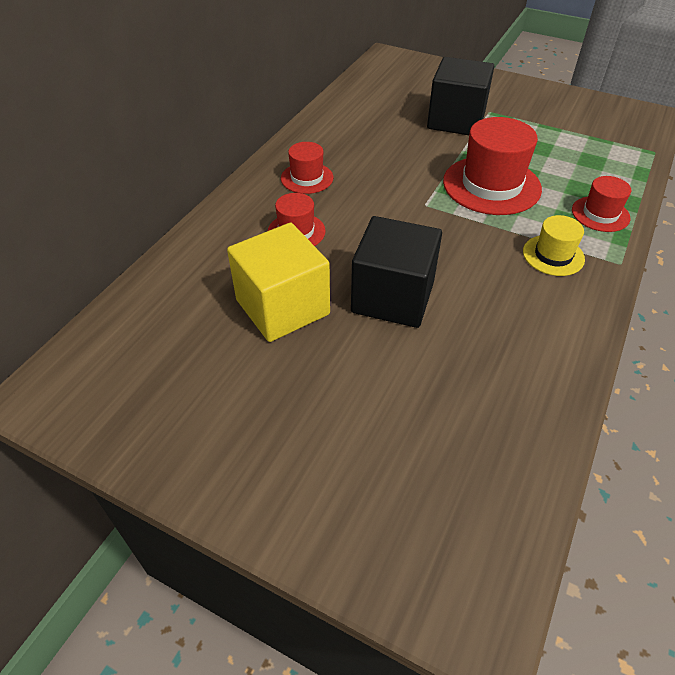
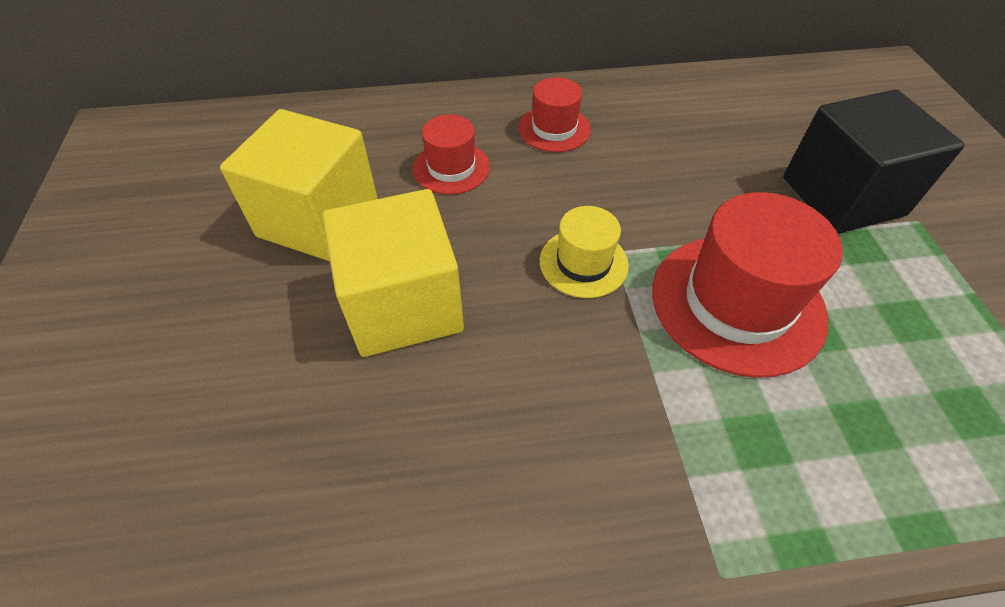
camera: 55 degrees right, 5 degrees up
black cube [351,216,442,328] -> yellow cube [322,189,464,357]
yellow hat [523,215,585,276] -> yellow hat moved to [540,206,629,298]
red hat [572,176,631,232] -> none

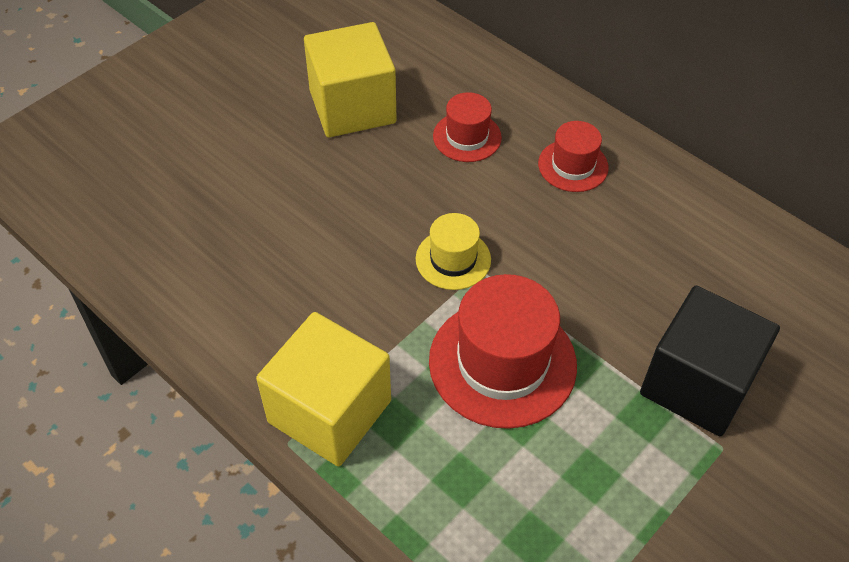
camera: 50 degrees right, 0 degrees up
yellow cube [322,189,464,357] -> yellow cube moved to [256,312,391,467]

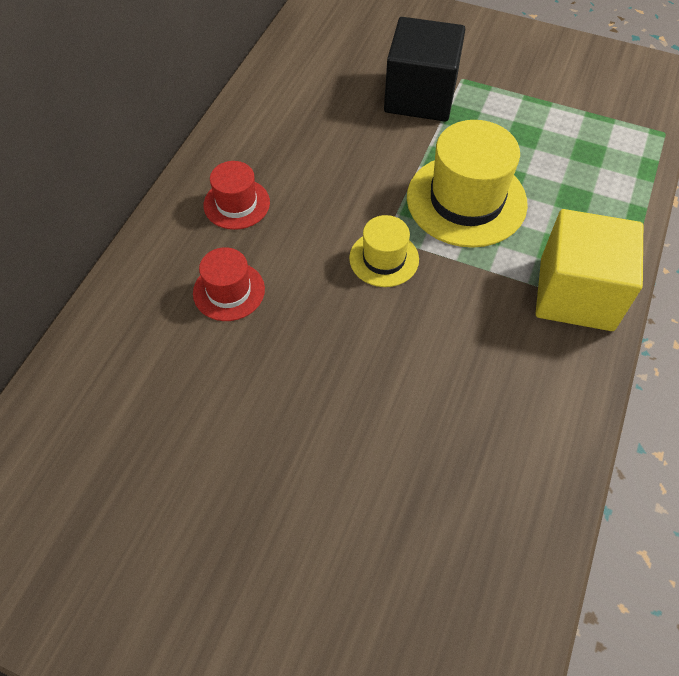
camera: 110 degrees left, 5 degrees up
yellow cube [304,22,397,138] -> none
red hat [429,274,577,429] -> yellow hat [407,120,528,248]

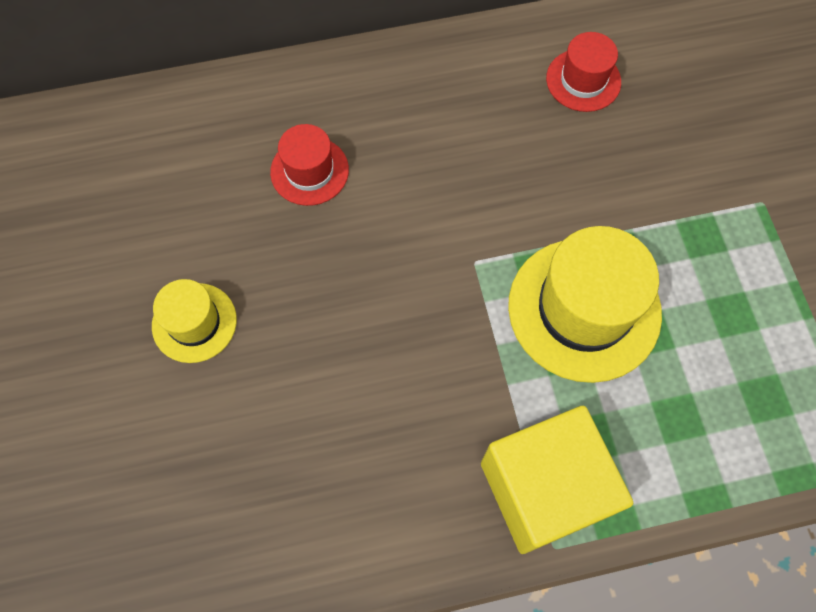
camera: 55 degrees right, 10 degrees up
red hat [203,161,270,230] -> red hat moved to [546,32,621,112]
yellow hat [349,215,419,287] -> yellow hat moved to [152,279,237,363]
black cube [384,17,465,122] -> none

